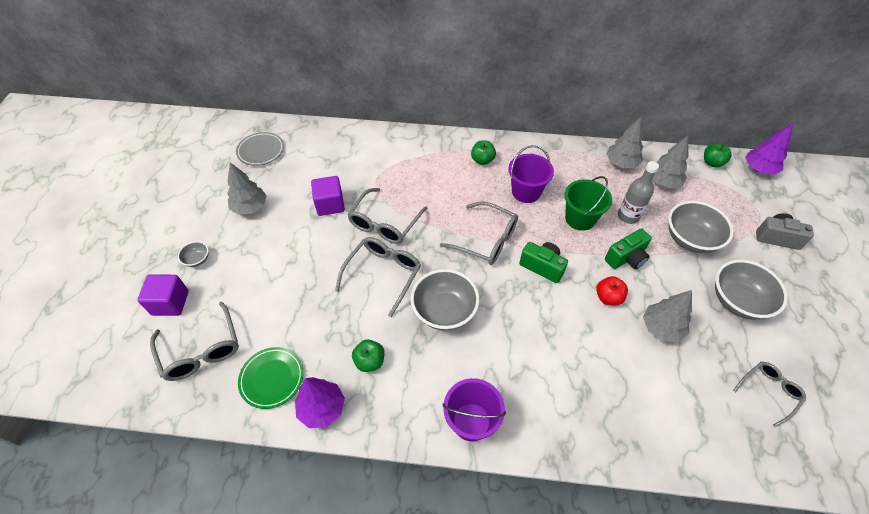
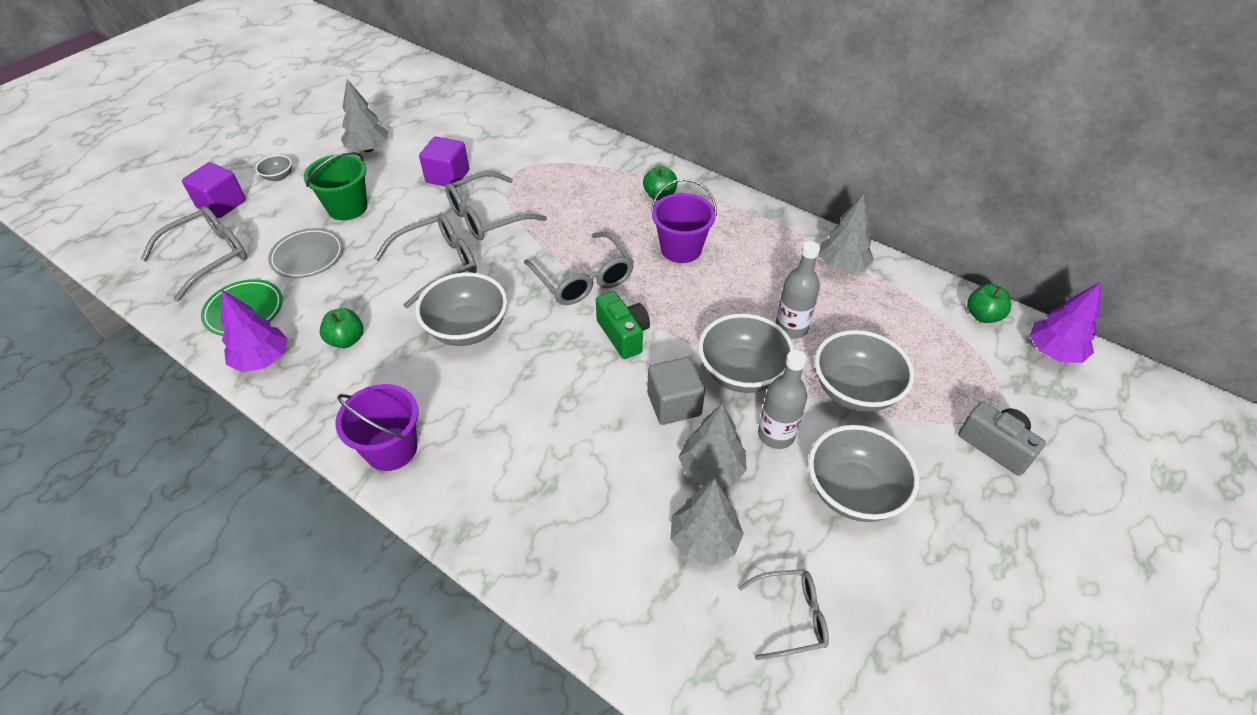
camera: 30 degrees right, 5 degrees down
grey glasses [150,302,239,381] -> grey glasses turned 135 degrees counterclockwise [141,206,247,301]
grey plate [236,132,284,166] -> grey plate moved to [268,228,344,278]
green bucket [564,176,612,231] -> green bucket moved to [304,152,367,220]
red apple [596,276,628,306] -> grey cube [647,357,705,425]
green camera [605,228,652,269] -> grey bowl [698,313,794,393]
grey tree [653,136,689,188] -> grey tree moved to [670,479,744,566]
none -> grey bottle [758,350,807,449]

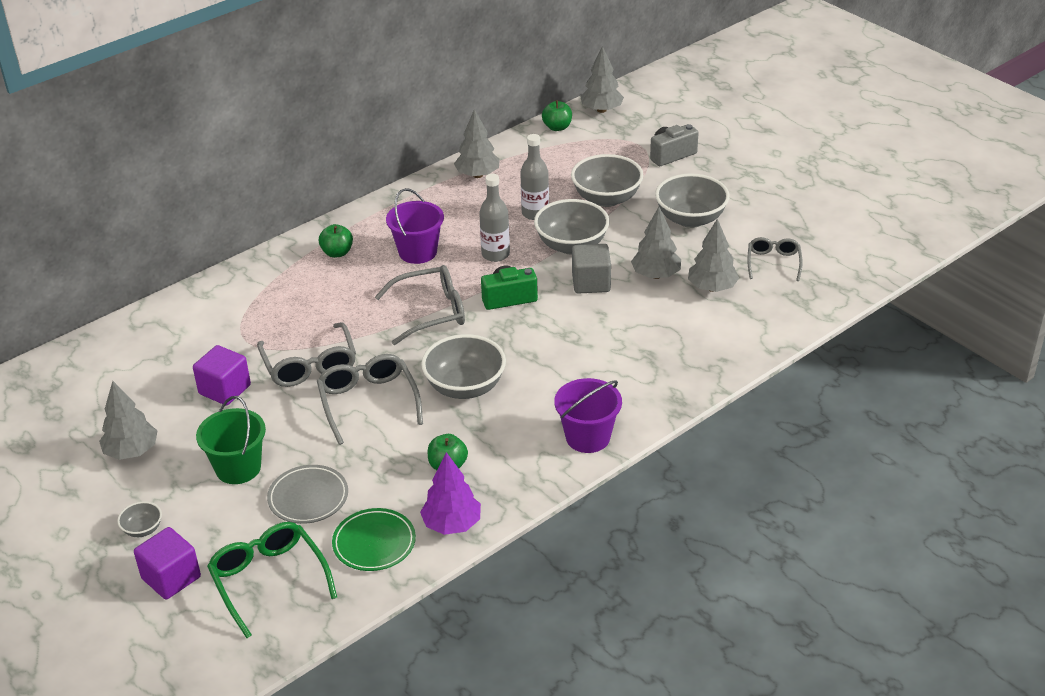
camera: 75 degrees left, 10 degrees down
grey glasses [141,206,247,301] -> green glasses [207,522,337,638]
grey bottle [758,350,807,449] -> grey bottle moved to [479,174,510,262]
purple tree [1029,281,1101,363] -> grey tree [580,46,624,113]

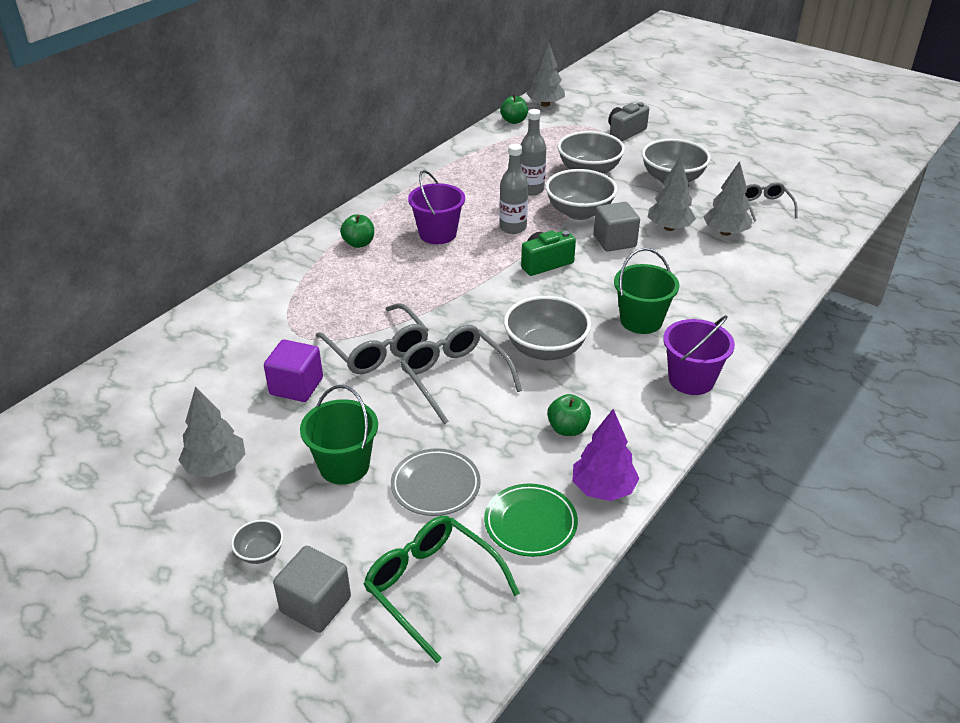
camera: 15 degrees left, 0 degrees up
purple cube [134,527,201,599] -> grey cube [273,546,351,633]
grey glasses [375,265,465,345] -> none
grey tree [454,109,500,178] -> none
none -> green bucket [614,248,680,334]

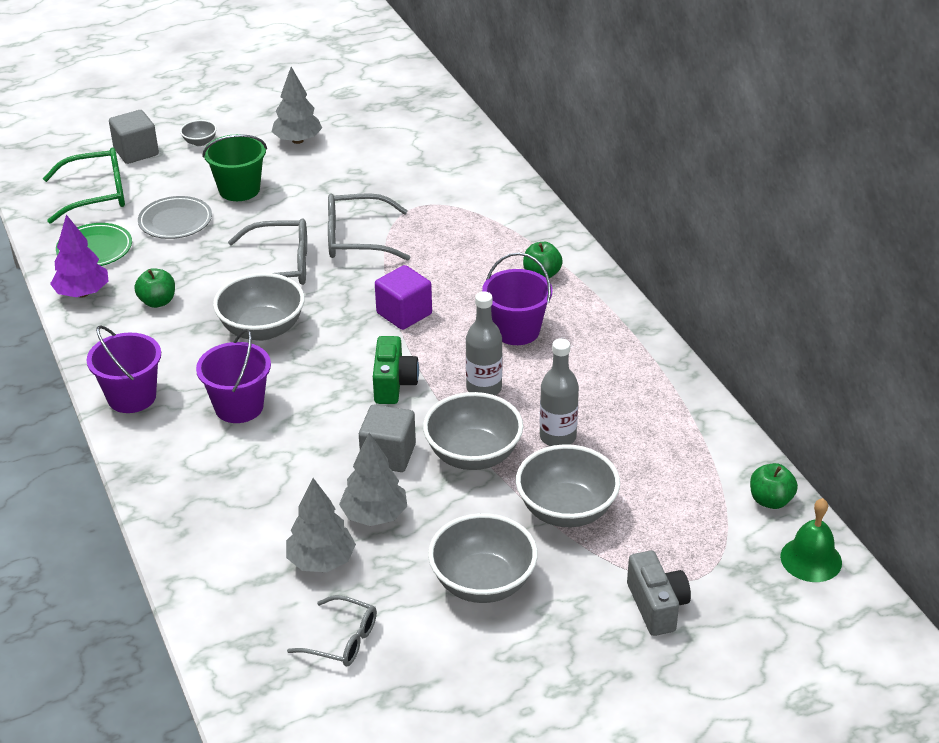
camera: 120 degrees right, 0 degrees up
purple cube [264,340,323,402] -> purple cube moved to [375,265,432,330]
grey tree [526,41,565,107] -> green bell [780,498,842,582]
green bucket [614,248,680,334] -> purple bucket [196,329,271,423]

